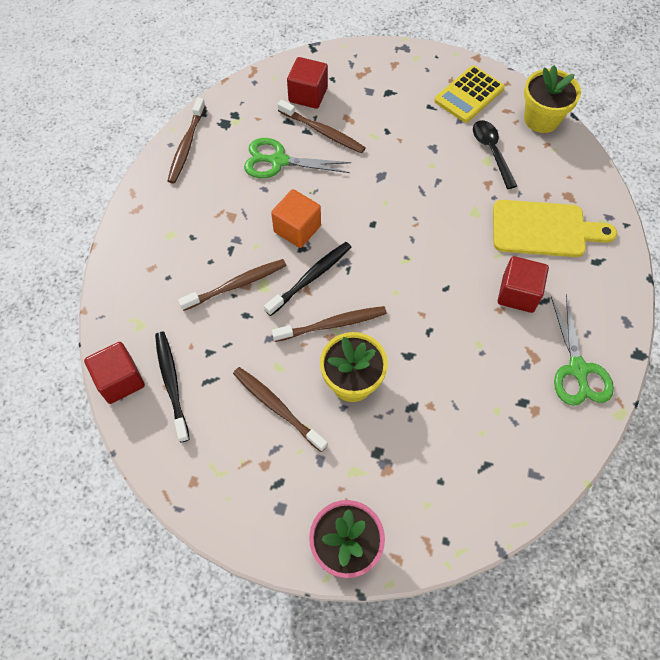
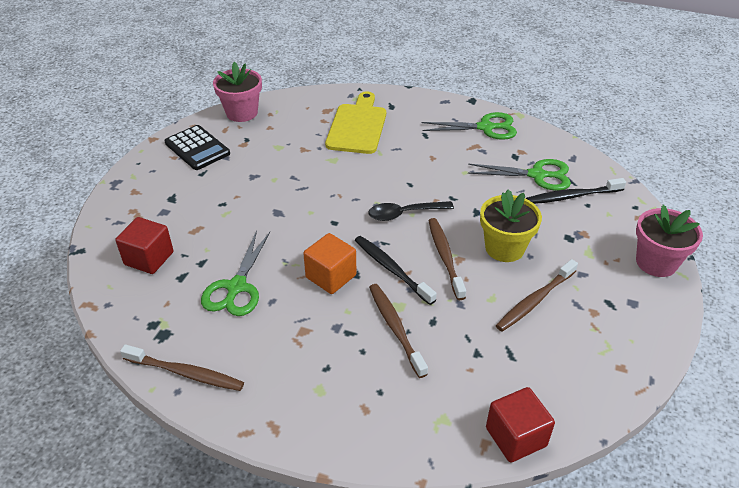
camera: 85 degrees left, 20 degrees down
black toothbrush [155,332,190,442] -> black toothbrush moved to [526,178,626,204]
brown toothbrush [277,100,366,153] -> none
yellow calculator [434,66,505,123] -> black calculator [164,125,230,170]
black spoon [473,120,517,189] -> black spoon moved to [368,201,454,221]
red cube [498,256,549,313] -> none
yellow flower pot [524,65,581,133] -> pink flower pot [213,62,262,122]
none -> green scissors [468,159,571,191]

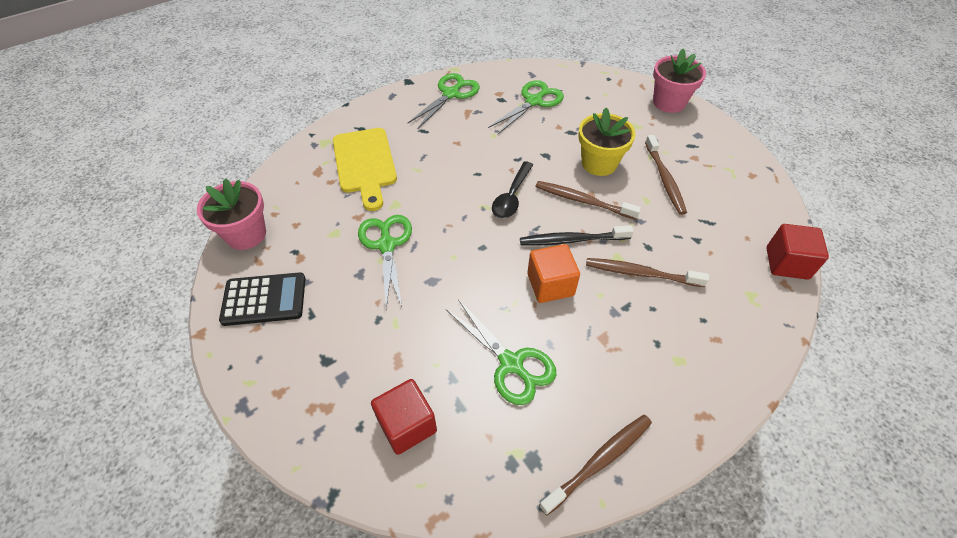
camera: 55 degrees left, 10 degrees up
yellow cutting board [325,92,386,154] -> yellow cutting board turned 150 degrees counterclockwise [333,128,397,211]
black toothbrush [526,178,626,204] -> none
none -> green scissors [358,215,412,309]

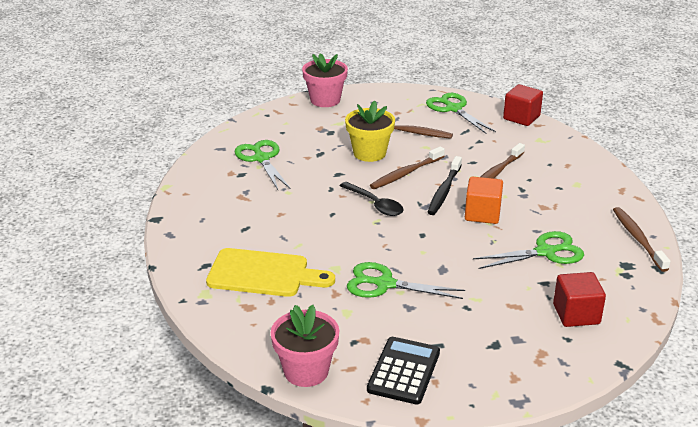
camera: 65 degrees left, 20 degrees down
green scissors [407,73,480,129] -> green scissors moved to [426,93,496,134]

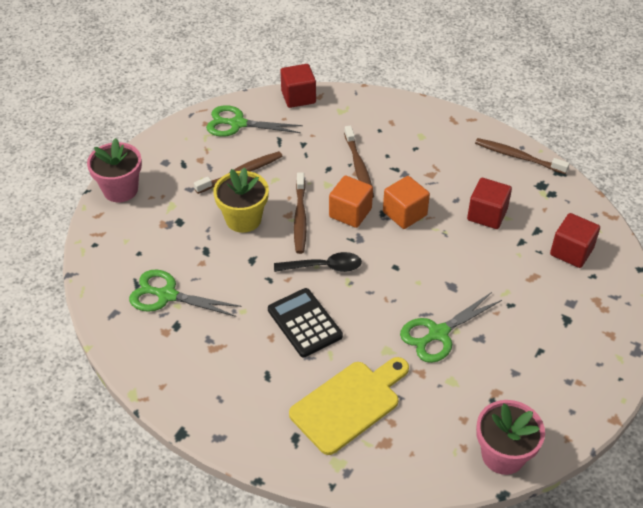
camera: 50 degrees left, 15 degrees up
black calculator [367,337,440,404] -> black calculator moved to [268,288,343,357]
black toothbrush [428,156,462,215] -> orange cube [329,175,373,228]
green scissors [473,231,584,269] -> red cube [467,178,512,229]

